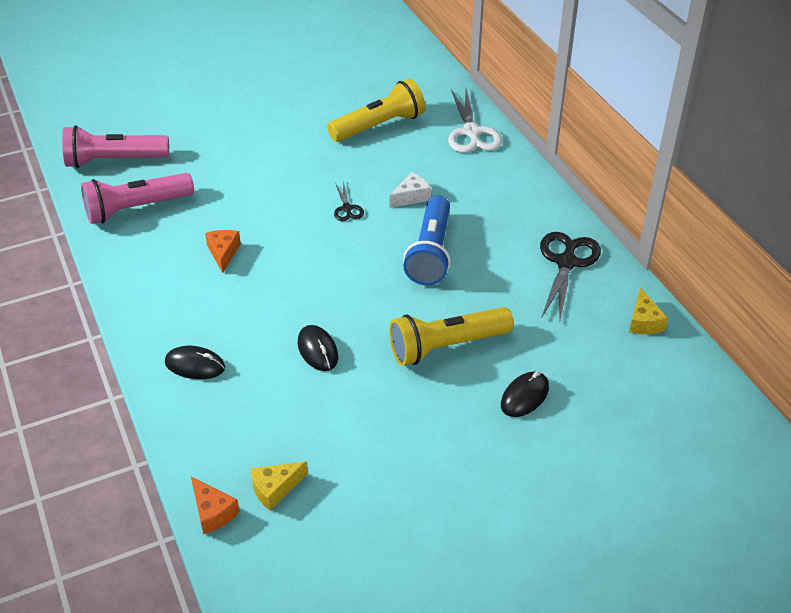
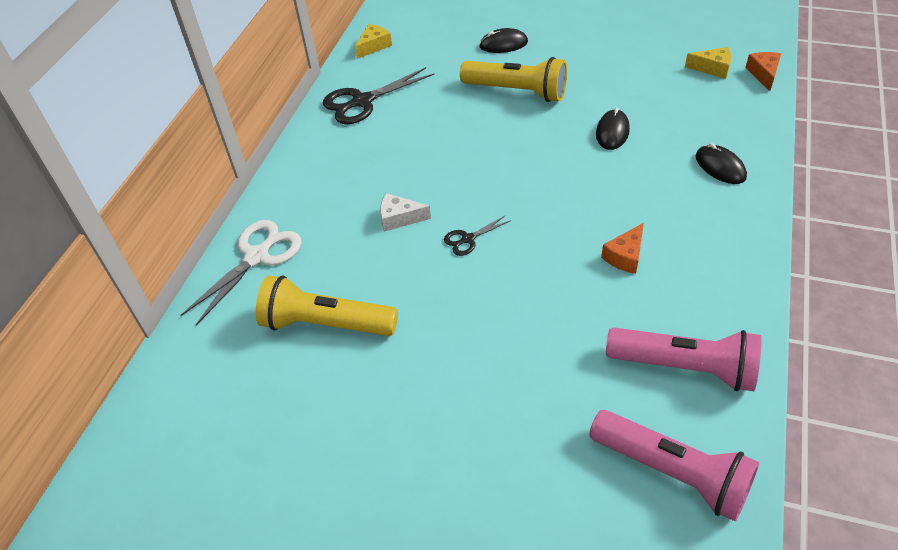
camera: 135 degrees left, 5 degrees up
black scissors [334,181,364,221] -> black scissors turned 150 degrees counterclockwise [444,215,511,256]
blue flashlight [403,196,451,285] -> none

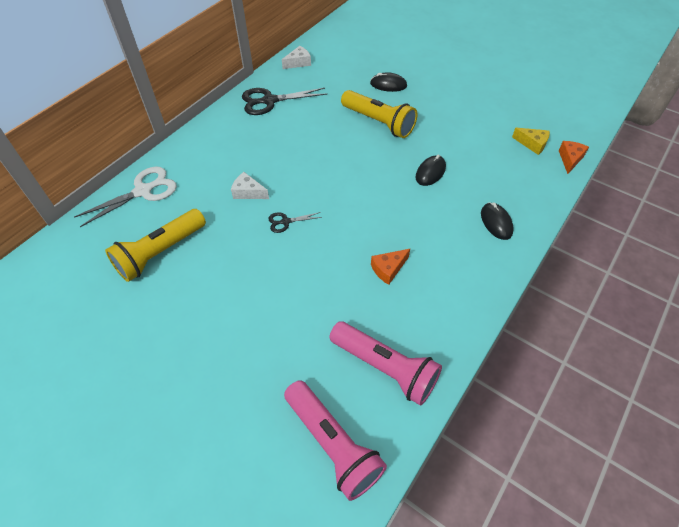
camera: 15 degrees right, 5 degrees up
yellow flashlight [256,275,398,336] -> yellow flashlight turned 75 degrees counterclockwise [105,209,206,282]
yellow cheese [355,24,392,59] -> white cheese [282,46,311,69]

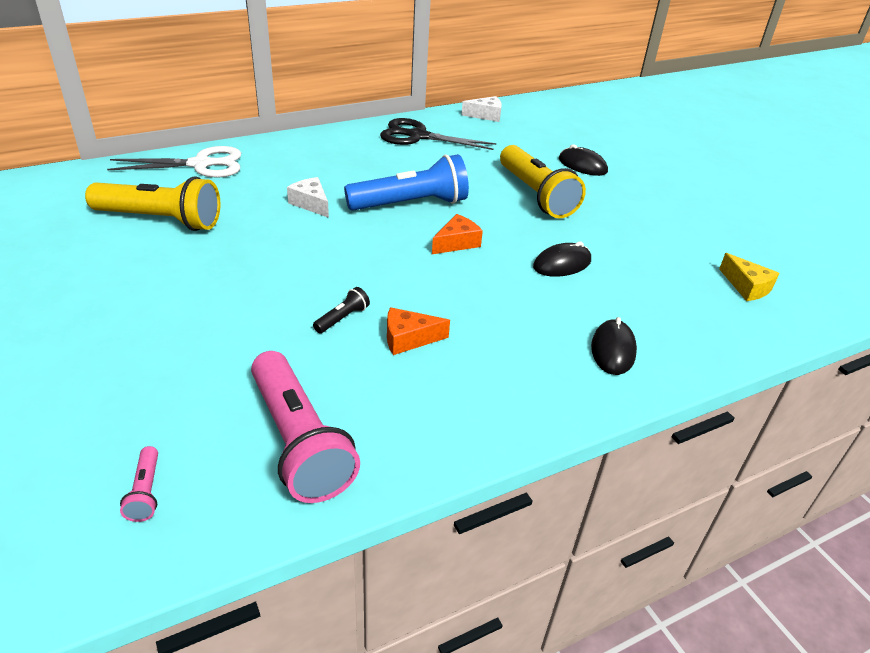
camera: 25 degrees right, 15 degrees down
yellow flashlight [105,209,206,282] -> yellow flashlight turned 150 degrees counterclockwise [85,176,221,231]
black scissors [268,212,322,233] -> none
pink flashlight [284,380,387,501] -> pink flashlight [120,446,158,522], size x0.41
orange cheese [559,141,589,174] -> orange cheese moved to [432,214,483,254]
none -> black flashlight [313,287,370,333]
none -> blue flashlight [344,154,469,211]

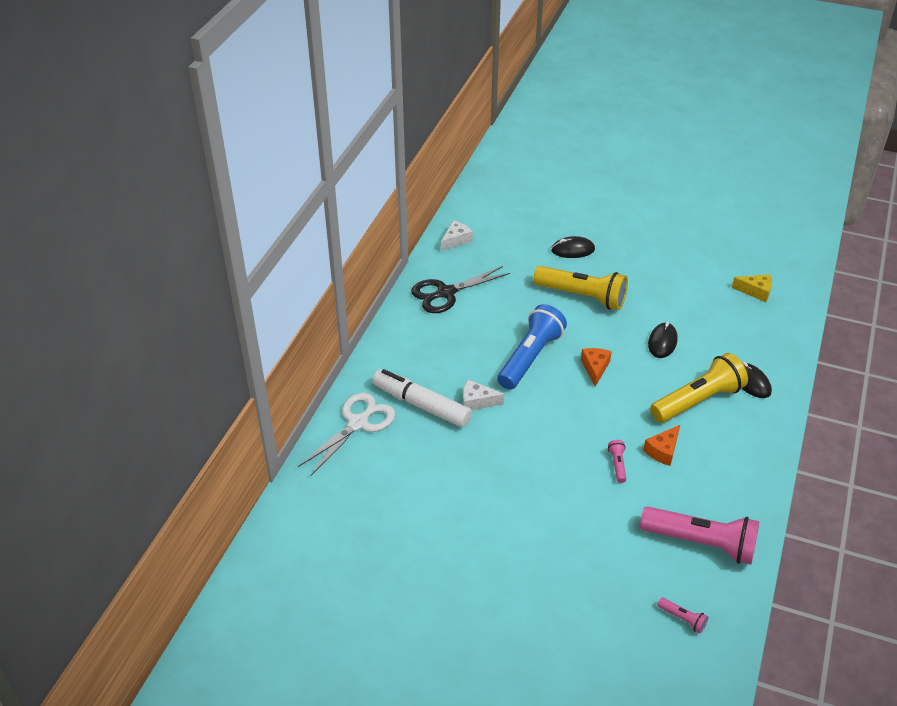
camera: 40 degrees left, 5 degrees up
yellow flashlight [85,176,221,231] -> yellow flashlight moved to [650,353,748,423]
black flashlight [313,287,370,333] -> pink flashlight [608,440,626,483]
none -> white marker [373,369,472,428]

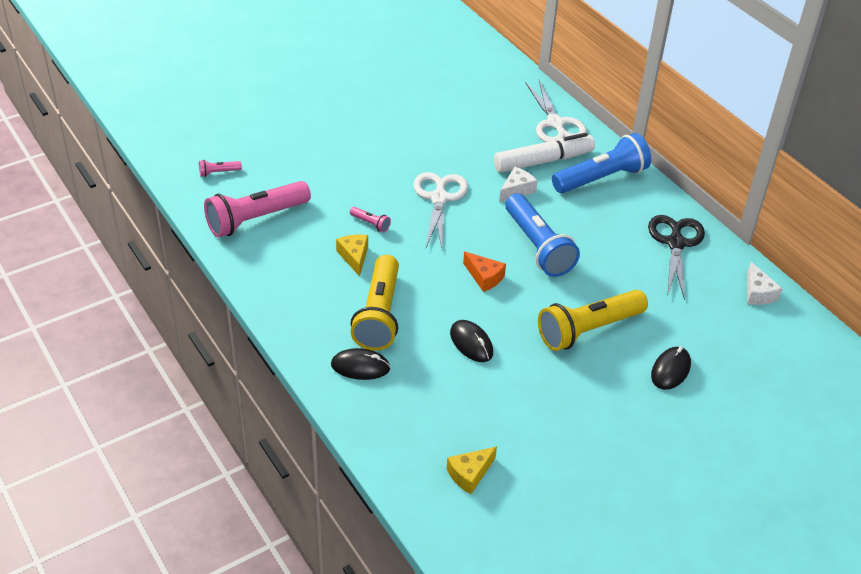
camera: 125 degrees right, 0 degrees up
orange cheese [643,425,680,466] -> yellow cheese [336,234,368,277]
none -> white scissors [413,172,468,248]
none -> blue flashlight [552,133,651,193]

